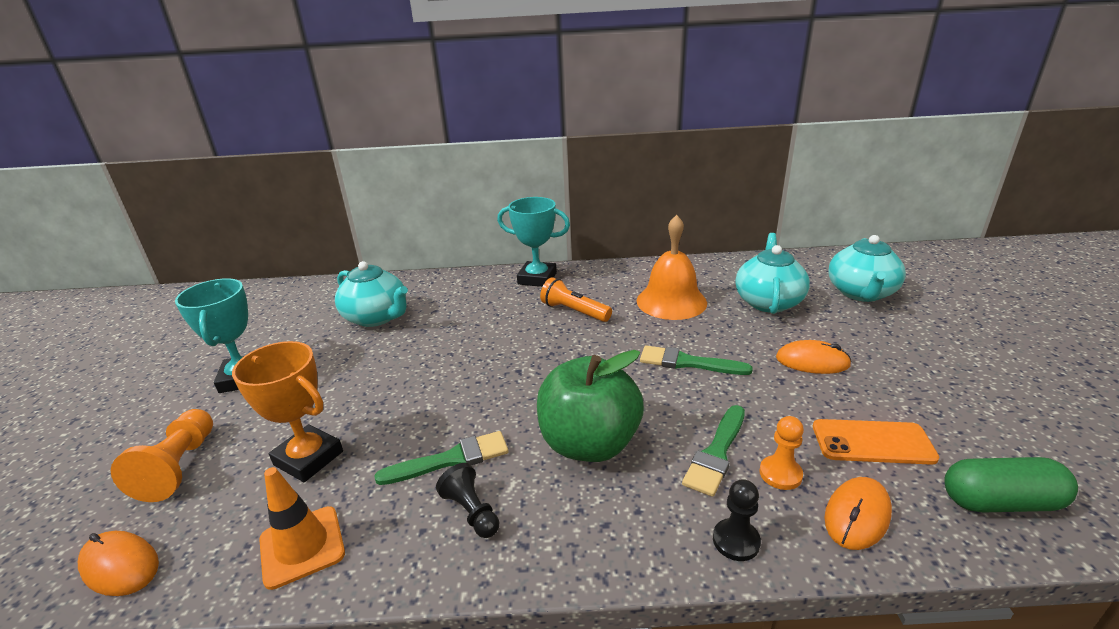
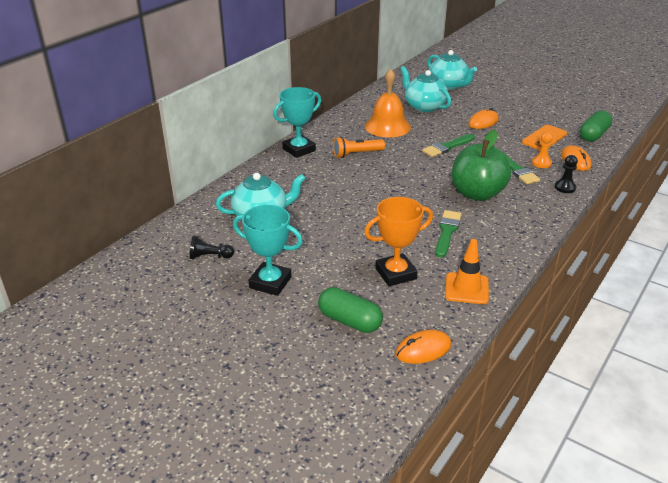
camera: 55 degrees left, 5 degrees up
orange pawn [111,409,213,502] -> green capsule [318,287,383,333]
black pawn [436,463,499,538] -> black pawn moved to [190,236,234,259]

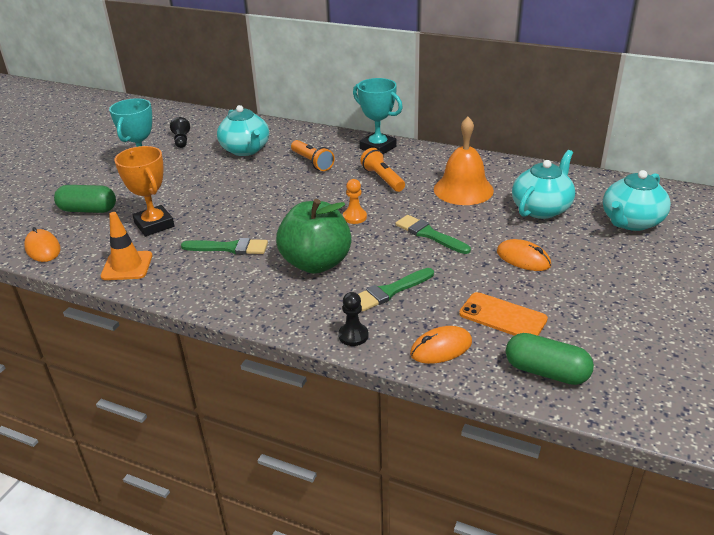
camera: 80 degrees right, 0 degrees up
green capsule [318,287,383,333] -> green capsule turned 75 degrees clockwise [54,185,116,213]
orange pawn [532,132,553,168] -> orange pawn moved to [343,179,367,224]
none -> orange flashlight [291,140,335,171]

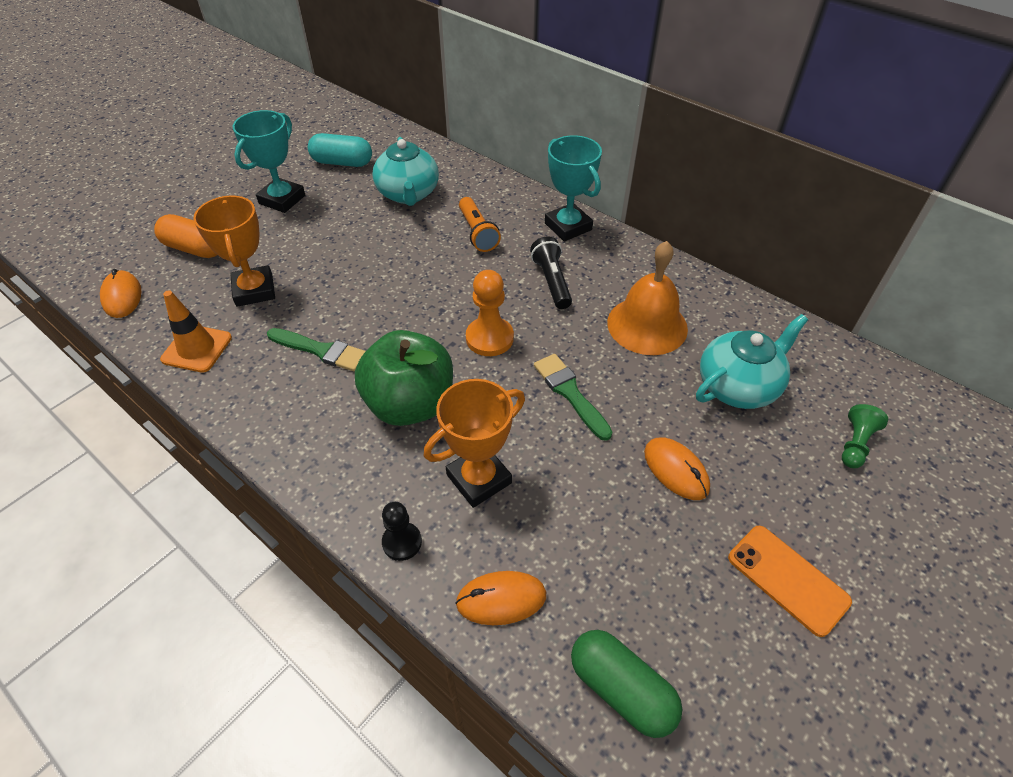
camera: 15 degrees right, 15 degrees up
green capsule [54,185,116,213] -> orange capsule [154,214,217,258]
black pawn [170,117,190,148] -> turquoise capsule [308,133,372,167]
orange pawn [343,179,367,224] -> orange pawn [466,270,514,356], size x1.53
green brush [358,268,434,312] -> orange trophy [424,379,525,508]
orange flashlight [360,148,405,192] -> black flashlight [530,236,572,309]
orange phone [459,292,548,336] -> orange phone moved to [728,526,852,637]
turquoise teapot [603,170,671,231] -> green pawn [842,404,888,468]

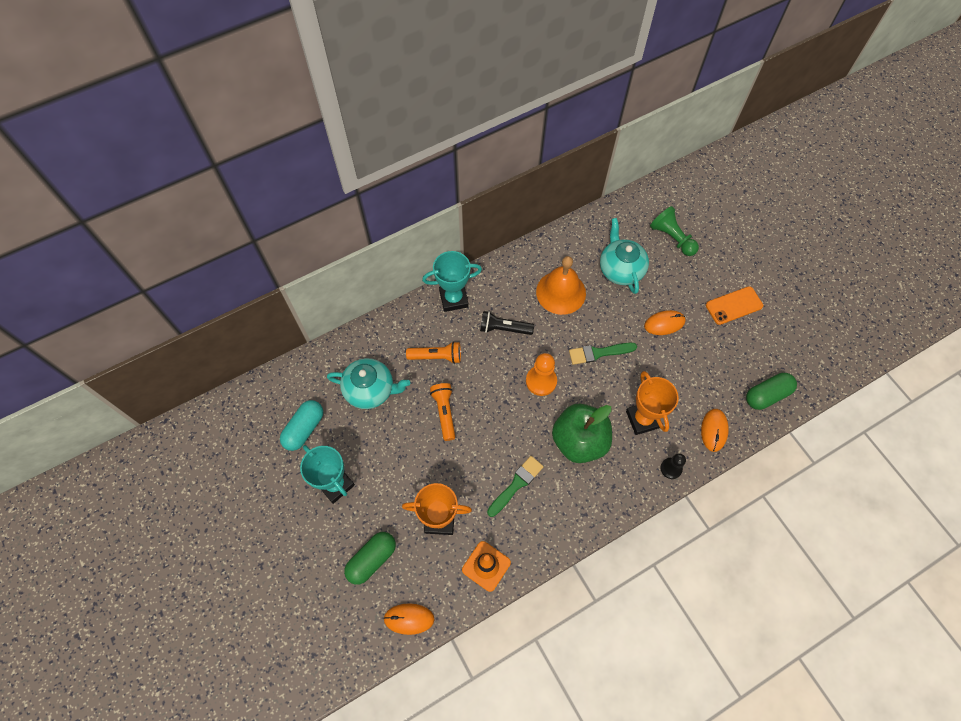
camera: 70 degrees left, 15 degrees up
orange capsule [154,214,217,258] -> green capsule [344,532,396,585]
green pawn [842,404,888,468] -> green pawn [650,206,699,256], size x1.53
none -> orange flashlight [430,383,455,441]

